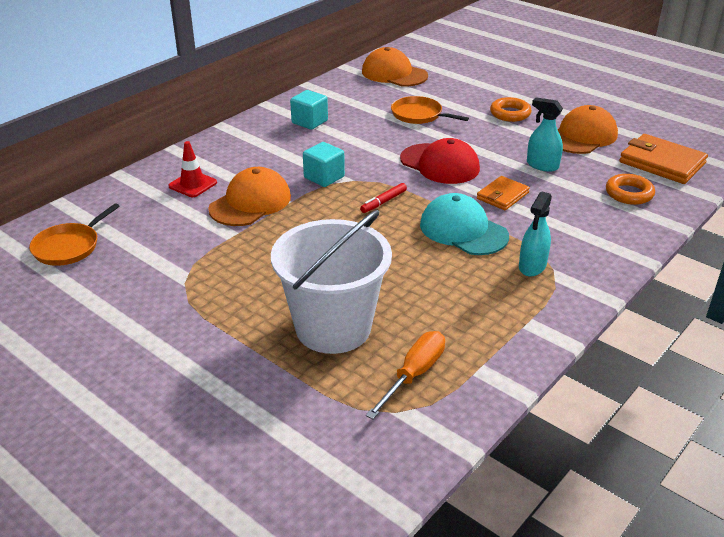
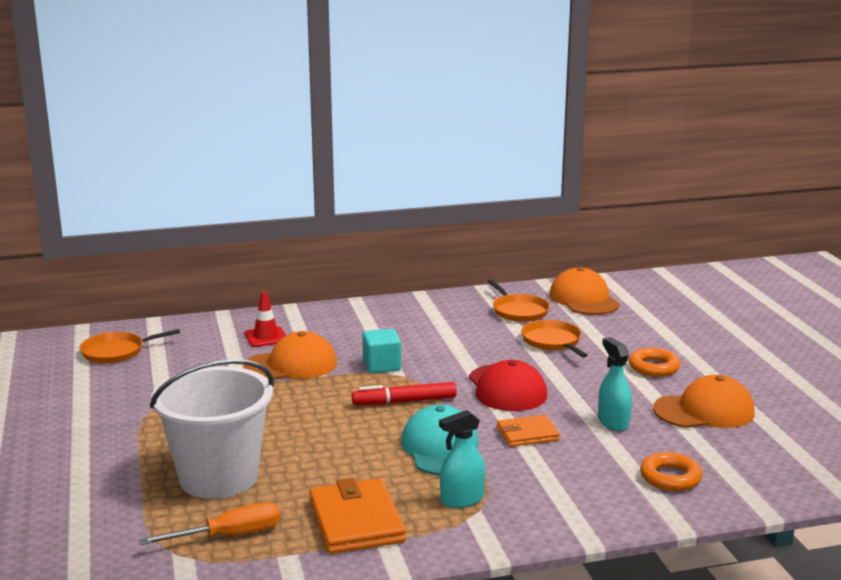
camera: 35 degrees right, 15 degrees down
turquoise cube [290,90,328,130] -> none
red marker [360,183,407,213] -> red marker [352,382,457,405], size x1.56
orange wallet [620,134,708,184] -> orange wallet moved to [309,478,406,554]
none -> orange pan [488,279,550,322]

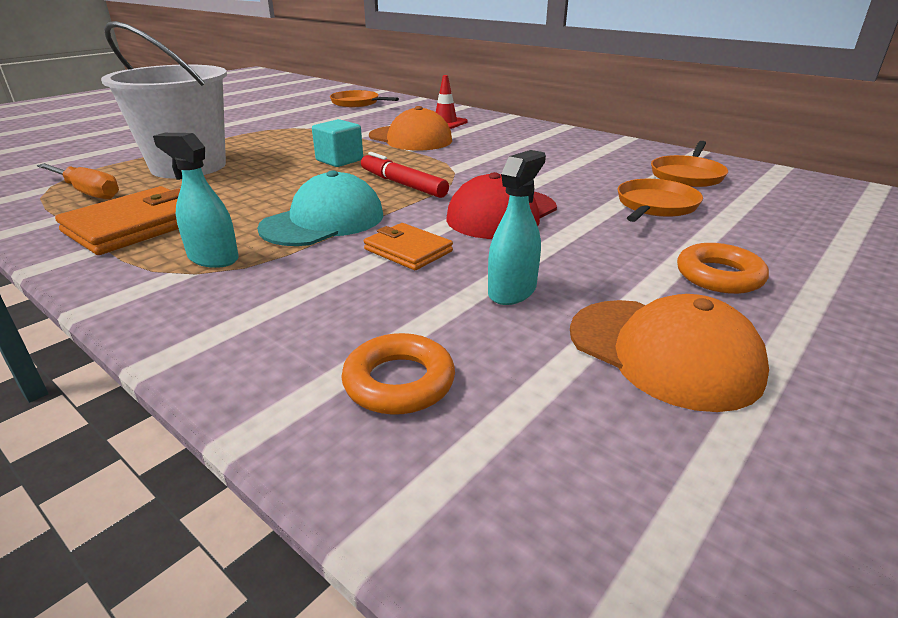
camera: 55 degrees right, 10 degrees up
turquoise cube [362,328,401,373] -> turquoise cube moved to [312,119,363,167]
orange cap [549,267,620,315] -> none

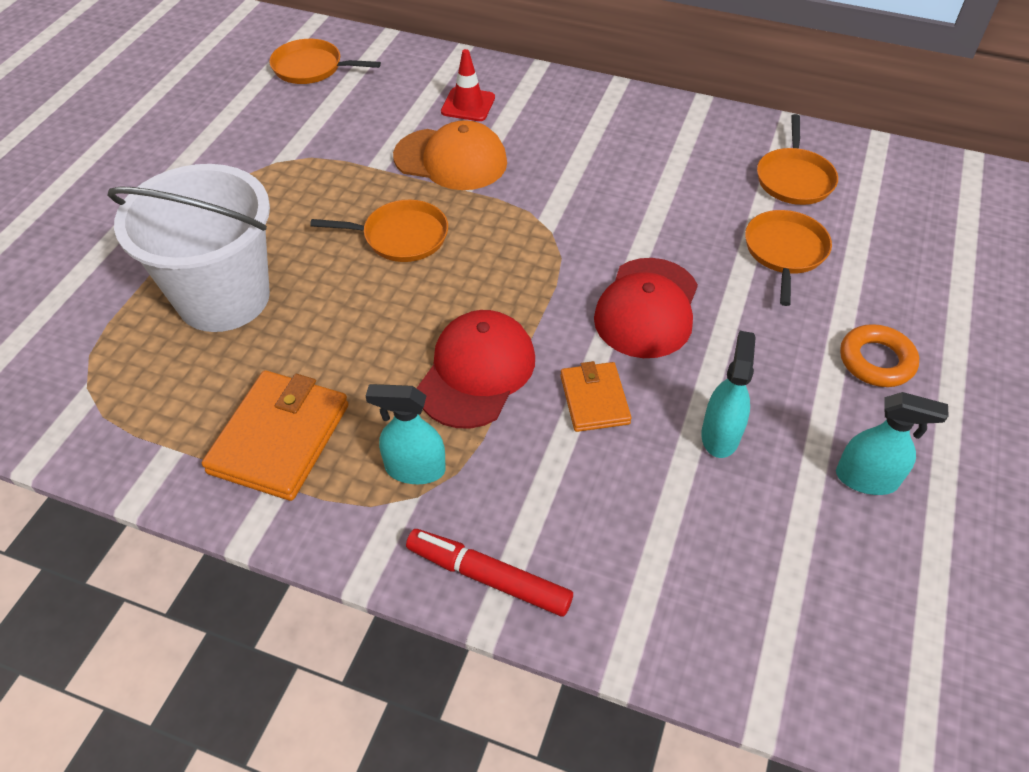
camera: 20 degrees left, 20 degrees up
orange screwdriver [37,163,119,200] -> none
turquoise cap [257,170,383,246] -> red cap [417,310,535,428]
turquoise cube [312,119,363,167] -> orange pan [310,200,448,262]
orange ring [341,333,455,415] -> none
red marker [361,152,449,198] -> red marker moved to [406,529,573,617]
orange wallet [364,223,453,270] -> orange wallet turned 60 degrees clockwise [560,361,632,432]
orange cap [570,294,769,412] -> turquoise spray bottle [836,392,949,495]

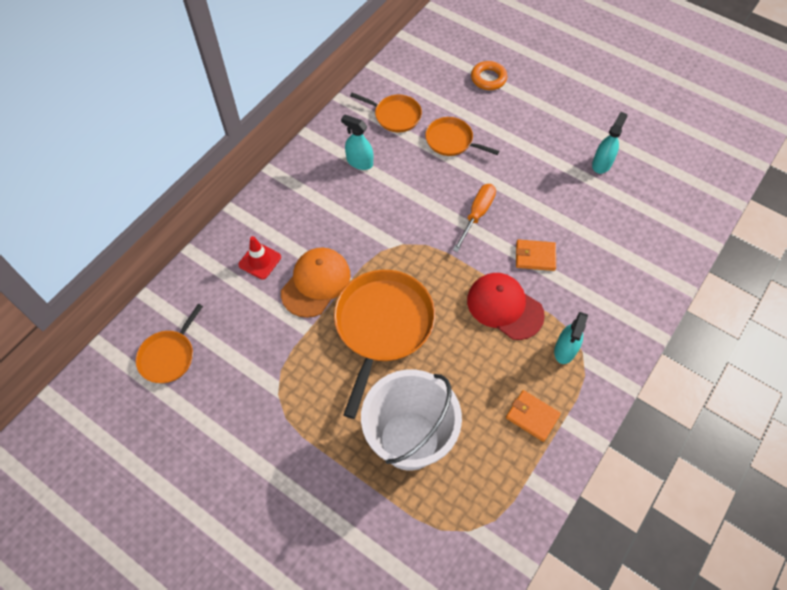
camera: 75 degrees left, 10 degrees up
orange wallet [202,370,348,501] -> orange wallet [506,390,561,442], size x0.61
orange pan [310,200,448,262] -> orange pan [334,270,435,419], size x1.82
red marker [406,529,573,617] -> none
red cap [594,258,698,358] -> orange screwdriver [453,184,496,252]
turquoise spray bottle [701,331,756,458] -> turquoise spray bottle moved to [341,114,373,170]
orange ring [840,324,919,387] -> orange ring moved to [471,61,507,90]

